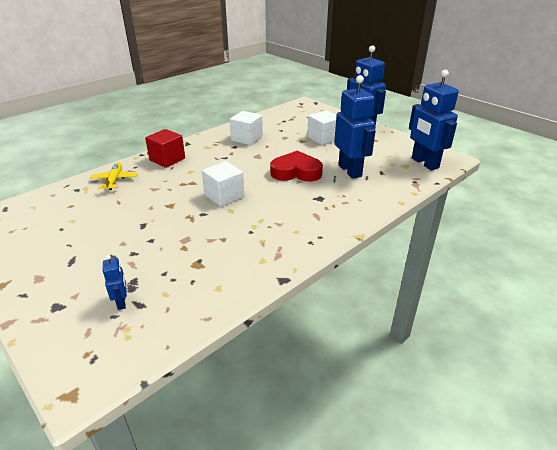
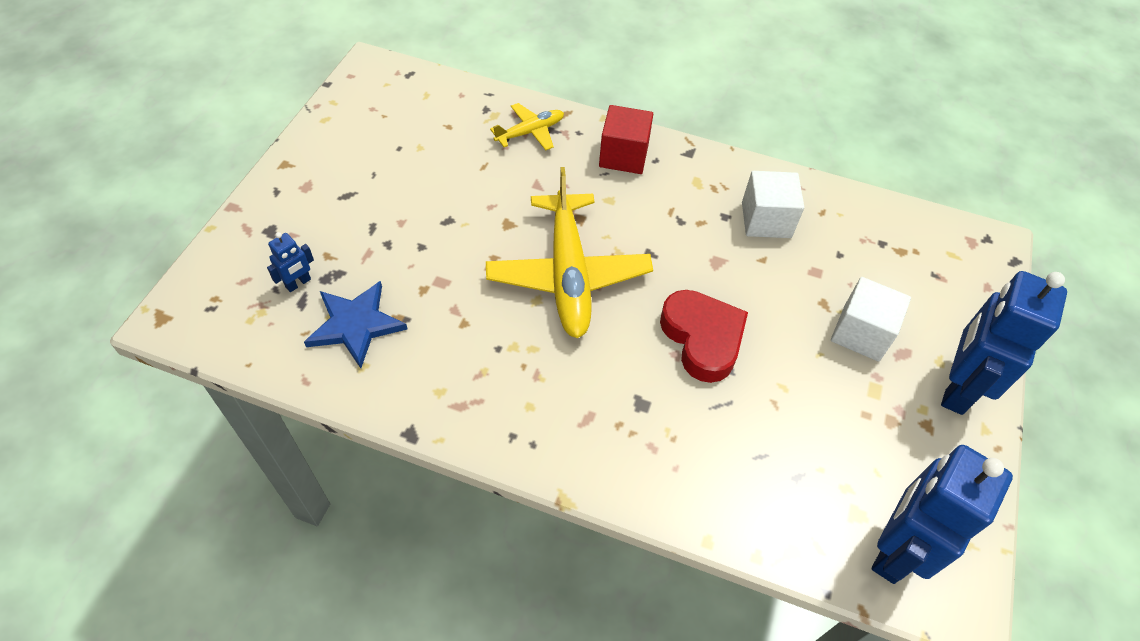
camera: 60 degrees right, 20 degrees up
white cube [202,161,244,207] -> yellow plane [486,167,653,338]
blue robot [334,75,376,179] -> none
none -> blue star [304,281,407,368]

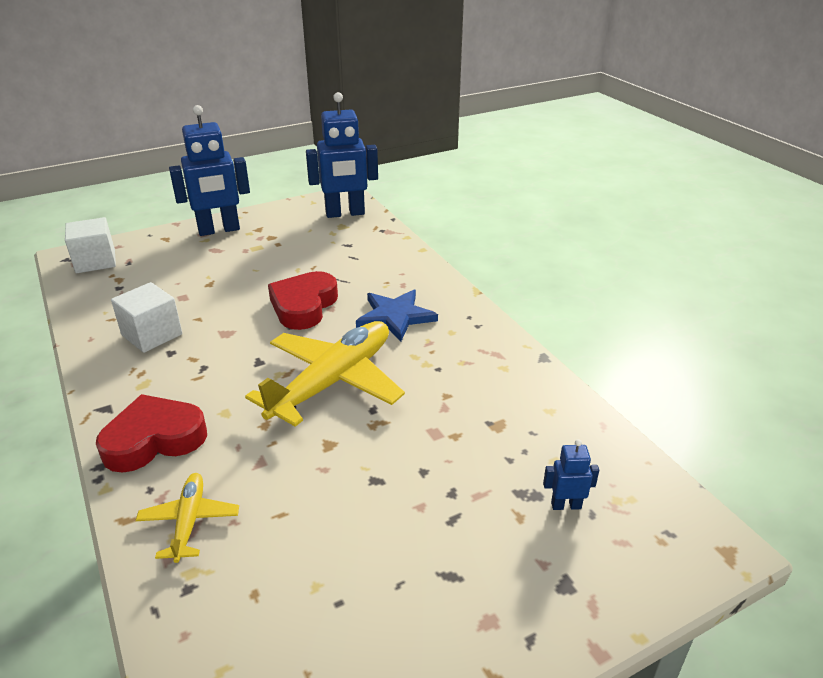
camera: 135 degrees left, 20 degrees down
blue star [304,281,407,368] -> blue star moved to [356,290,438,342]
yellow plane [490,103,564,150] -> yellow plane turned 75 degrees clockwise [136,473,239,563]
red cube [599,105,653,174] -> red heart [96,394,207,473]
white cube [831,277,911,362] -> white cube moved to [65,217,116,273]

